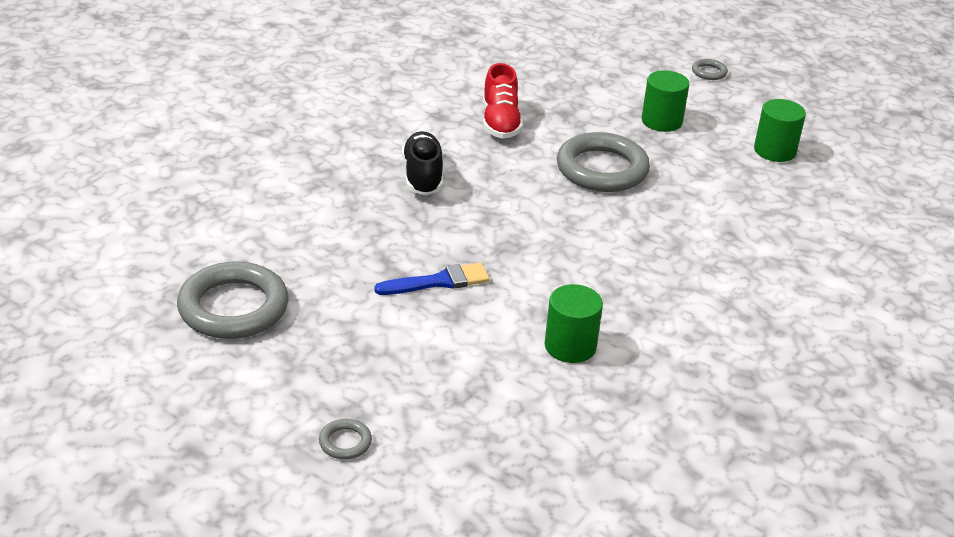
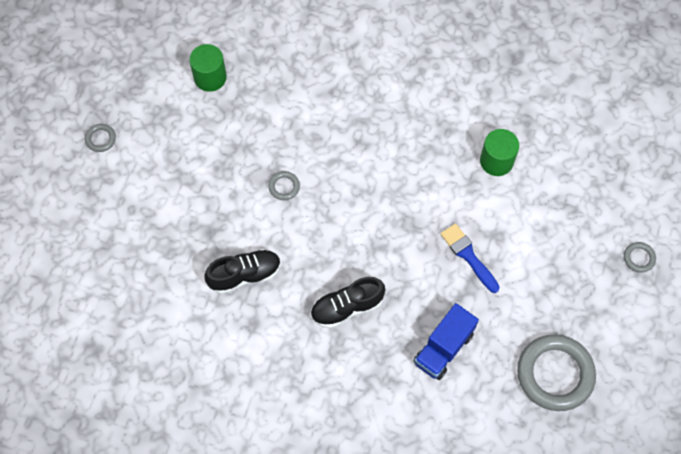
camera: 105 degrees left, 30 degrees up
red shoe [483,63,523,139] -> black shoe [204,249,281,294]
grey ring [557,132,650,192] -> grey ring [268,171,300,200], size x0.43
green cylinder [642,70,689,132] -> none
none -> blue truck [414,303,479,380]

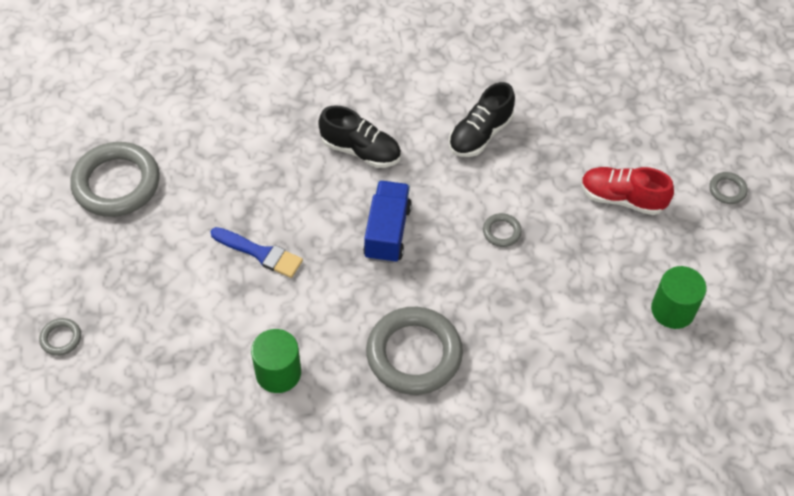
camera: 150 degrees right, 10 degrees down
black shoe [310,277,385,328] -> black shoe turned 75 degrees clockwise [318,105,401,168]
blue truck [414,303,479,380] -> blue truck moved to [363,181,412,263]
none -> grey ring [366,307,463,395]
none -> red shoe [581,167,674,215]

